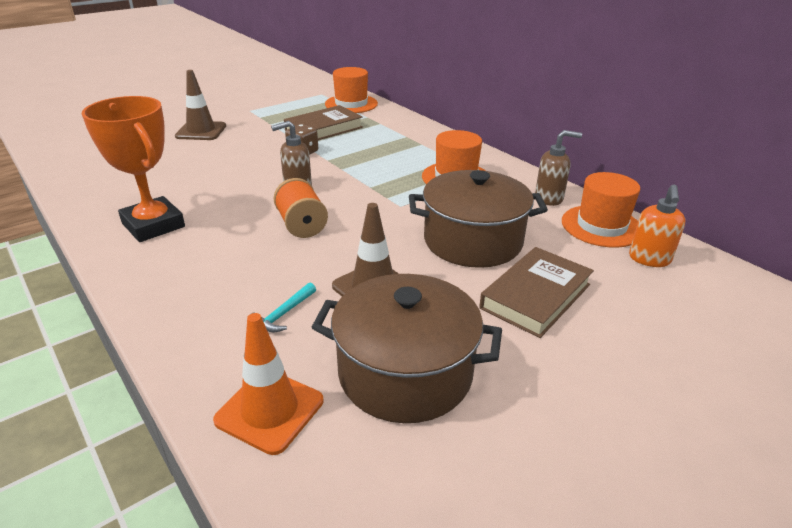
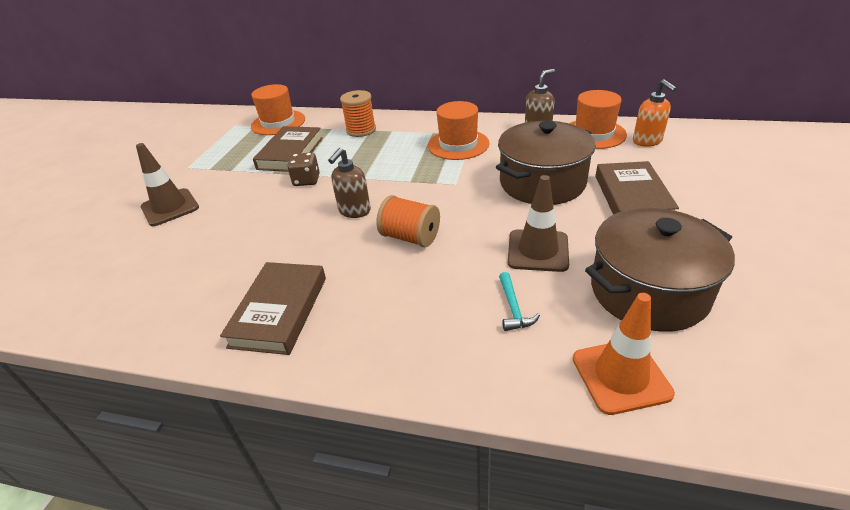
camera: 35 degrees left, 5 degrees up
orange trophy [82,96,185,242] -> brown book [220,262,326,355]
none -> orange spool [340,90,376,137]

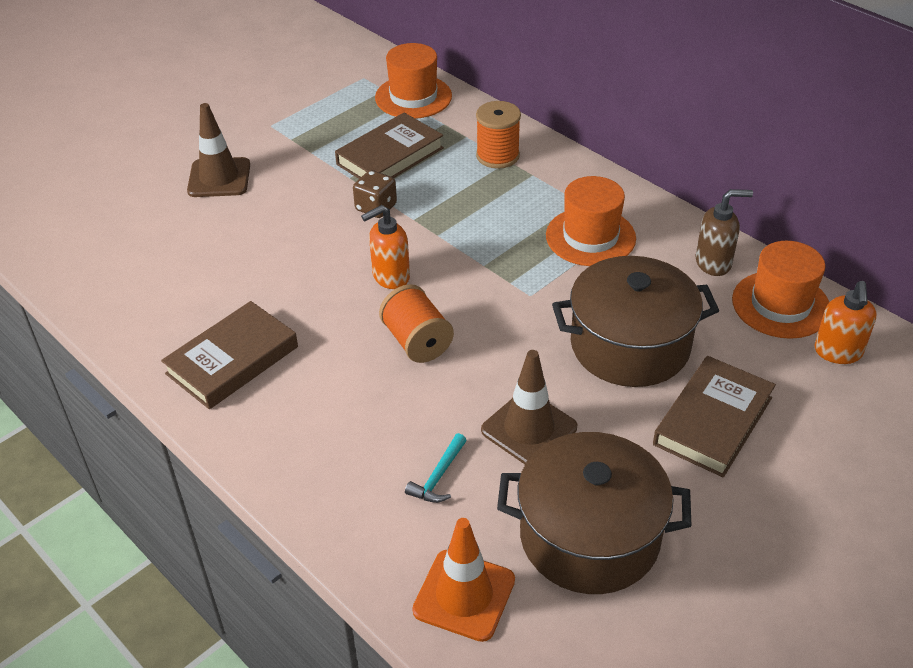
camera: 30 degrees right, 5 degrees up
brown soap dispenser [328,148,371,218] -> orange soap dispenser [361,205,410,289]

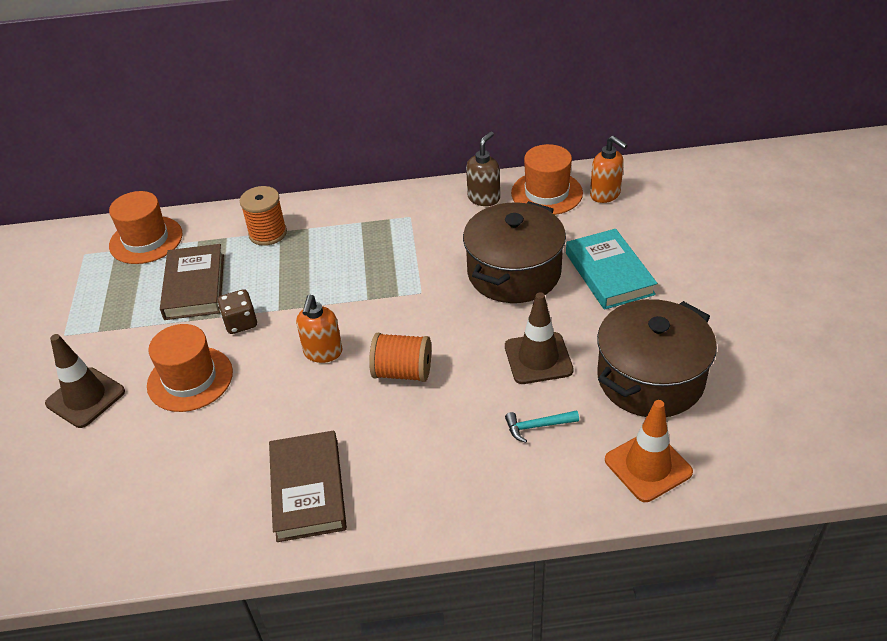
camera: 50 degrees left, 0 degrees up
turquoise hammer [405,433,467,503] -> turquoise hammer turned 105 degrees clockwise [505,410,579,443]
orange hat [546,176,636,266] -> orange hat moved to [147,324,233,412]
brown book [653,356,776,478] -> turquoise book [566,229,657,310]

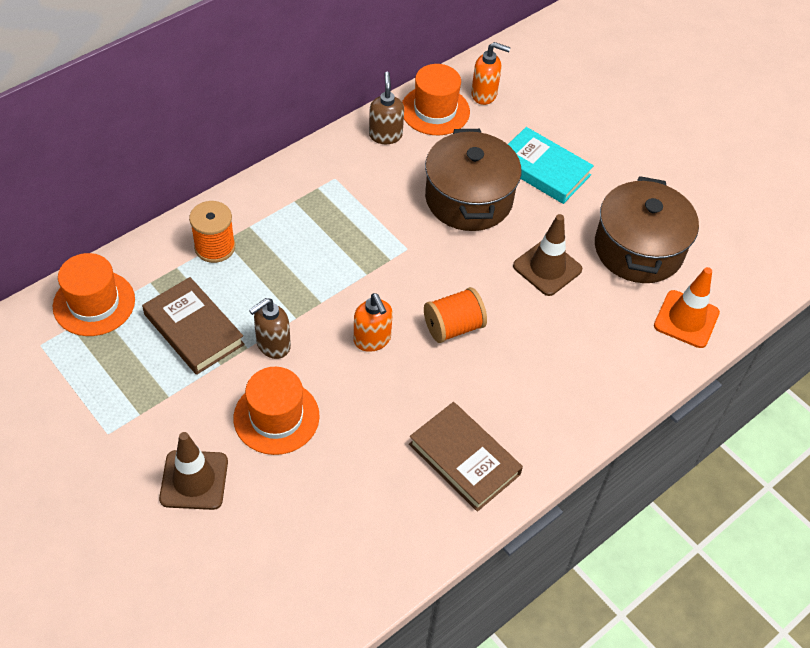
camera: 40 degrees left, 10 degrees up
brown dice [218,289,257,334] -> brown soap dispenser [249,298,291,359]
turquoise hammer [505,410,579,443] -> none

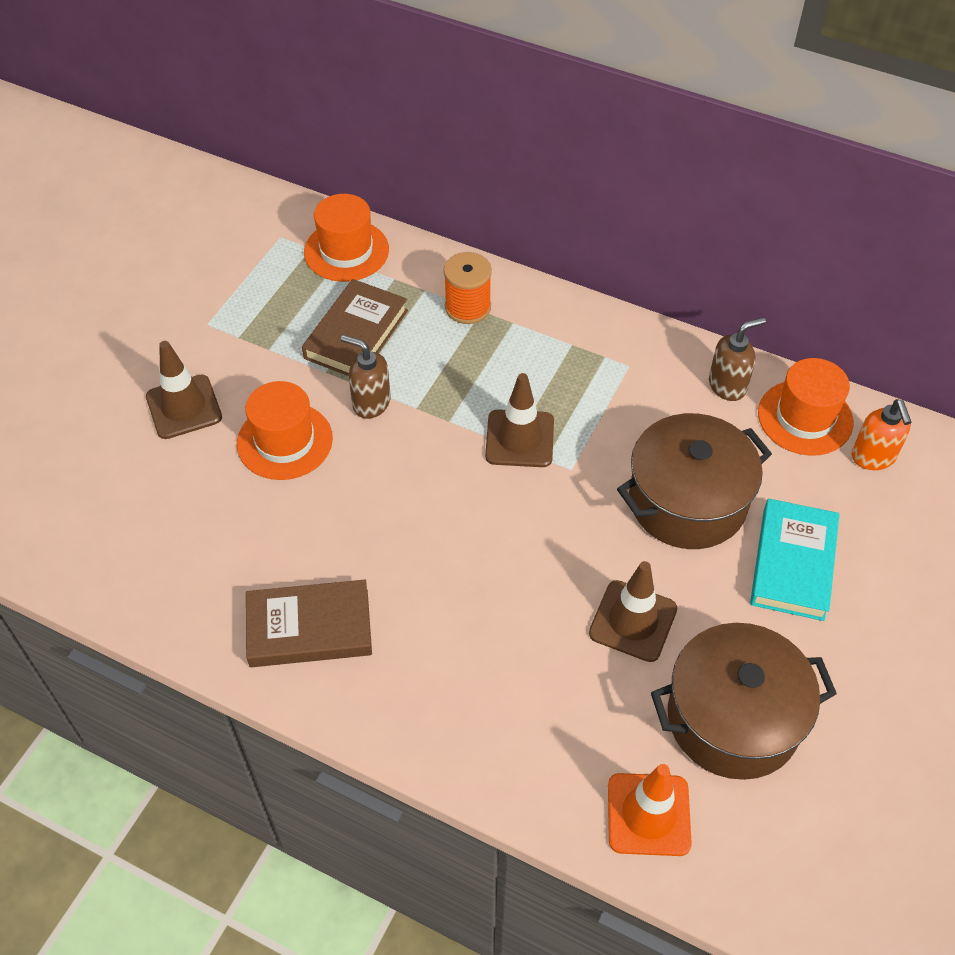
camera: 70 degrees right, 0 degrees up
orange soap dispenser [354,293,393,352] -> none
brown book [409,402,523,512] -> brown book turned 60 degrees clockwise [246,580,372,667]
orange spool [424,287,487,343] -> none
none -> brown traffic cone [485,373,554,467]

